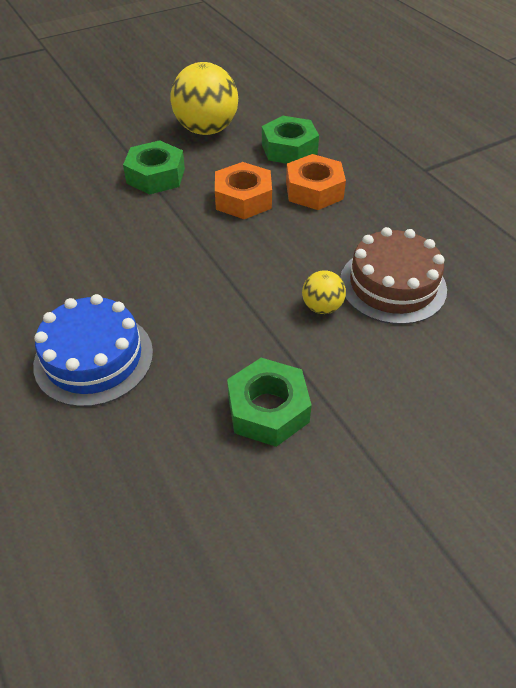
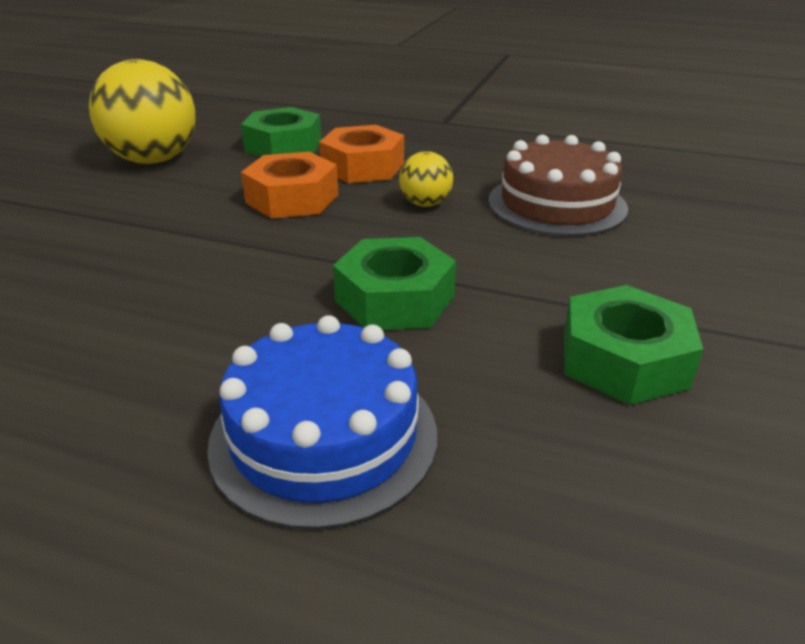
camera: 40 degrees left, 15 degrees down
green nut [123,140,185,195] -> green nut moved to [333,237,456,330]
yellow ball [302,270,346,314] -> yellow ball moved to [399,151,453,207]

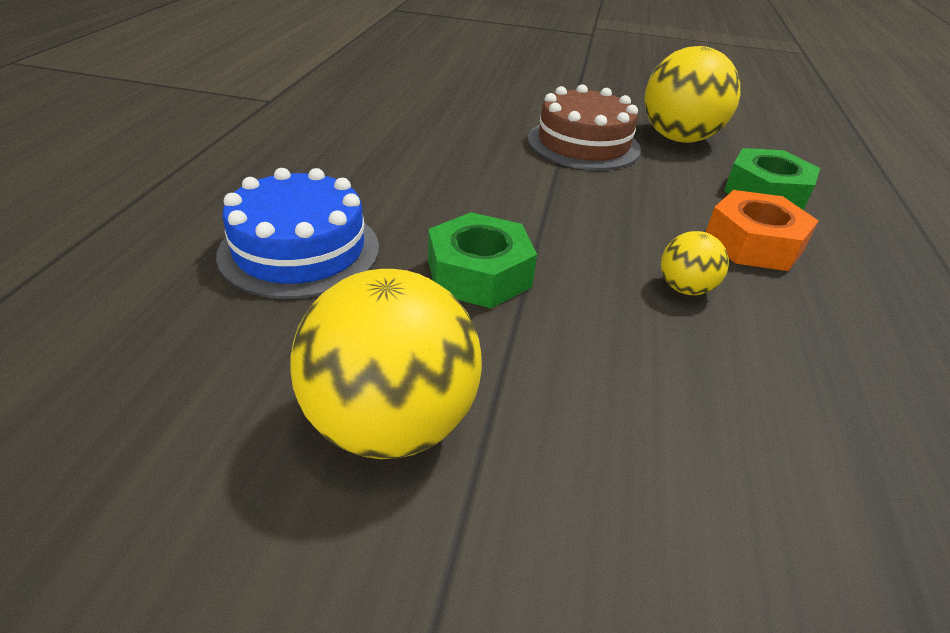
camera: 80 degrees right, 5 degrees up
orange nut [241,152,339,219] -> none
brown cake [488,135,628,236] -> brown cake moved to [528,84,641,170]
green nut [564,285,703,405] -> yellow ball [290,269,482,459]

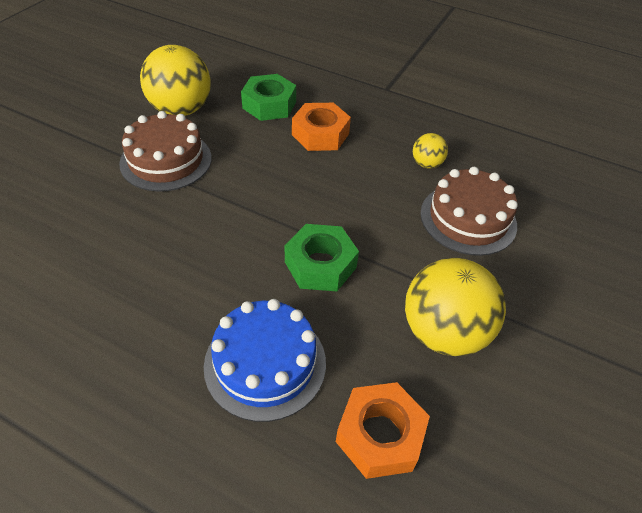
camera: 75 degrees left, 10 degrees up
yellow ball [661,231,729,295] -> yellow ball moved to [413,133,448,168]
none -> orange nut [336,382,430,479]
none -> brown cake [420,167,518,256]

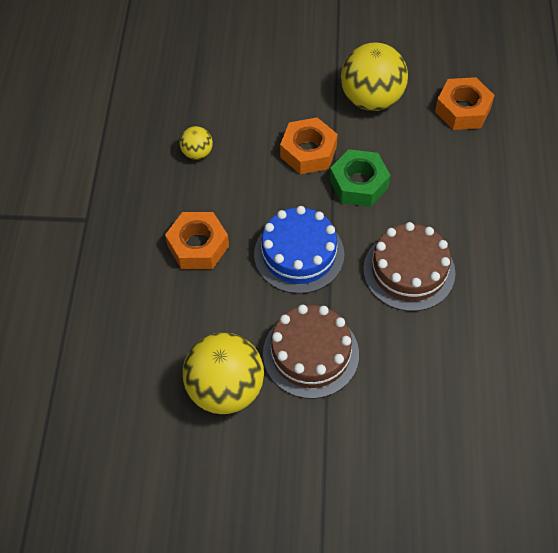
camera: 110 degrees left, 10 degrees up
blue cake [204,299,326,422] -> blue cake moved to [254,206,344,294]
green nut [241,74,296,121] -> none
brown cake [420,167,518,256] -> brown cake moved to [363,222,455,311]
none -> orange nut [280,117,338,174]

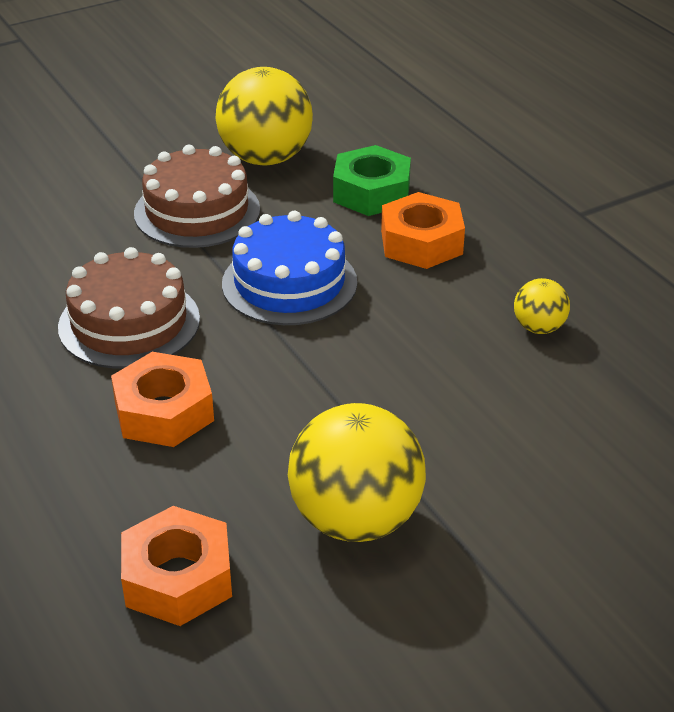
camera: 145 degrees right, 20 degrees down
orange nut [280,117,338,174] -> orange nut moved to [111,352,214,447]
green nut [330,149,390,207] -> green nut moved to [333,145,411,216]

